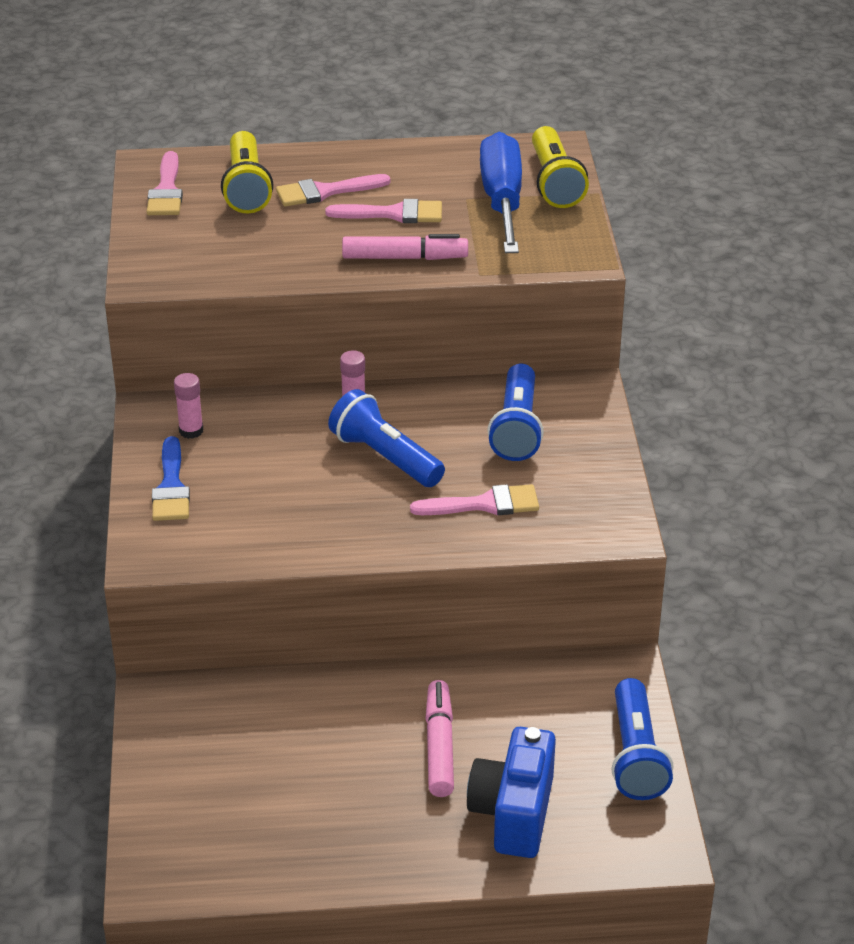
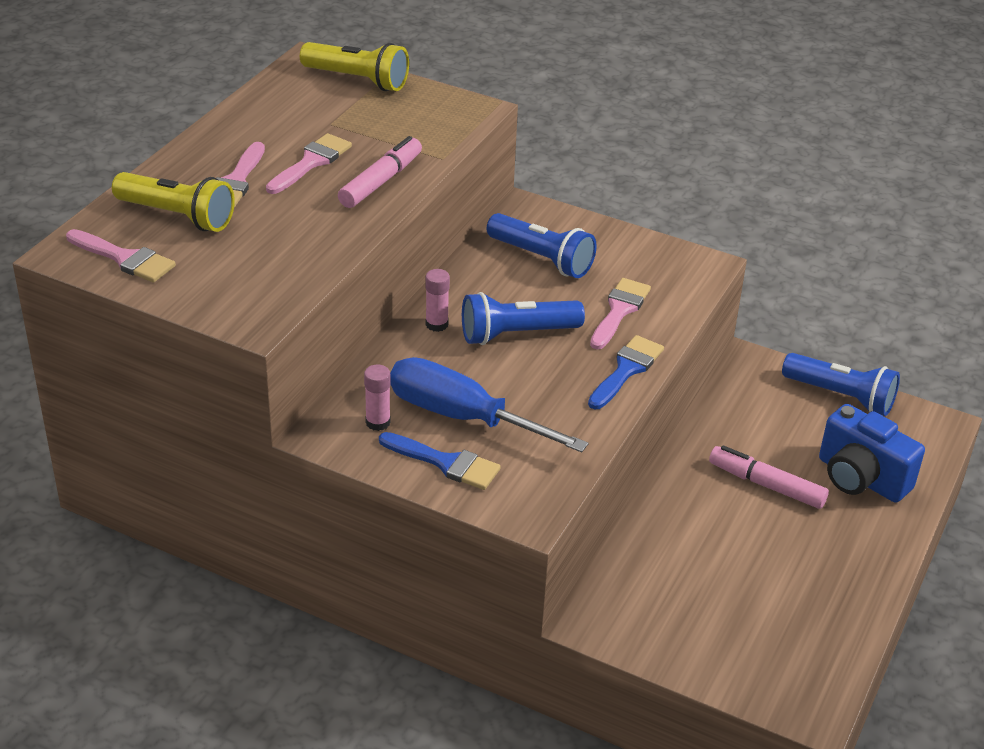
camera: 60 degrees left, 0 degrees up
blue screwdriver [480,132,522,253] -> blue screwdriver moved to [390,357,589,453]
none -> blue brush [588,335,664,409]

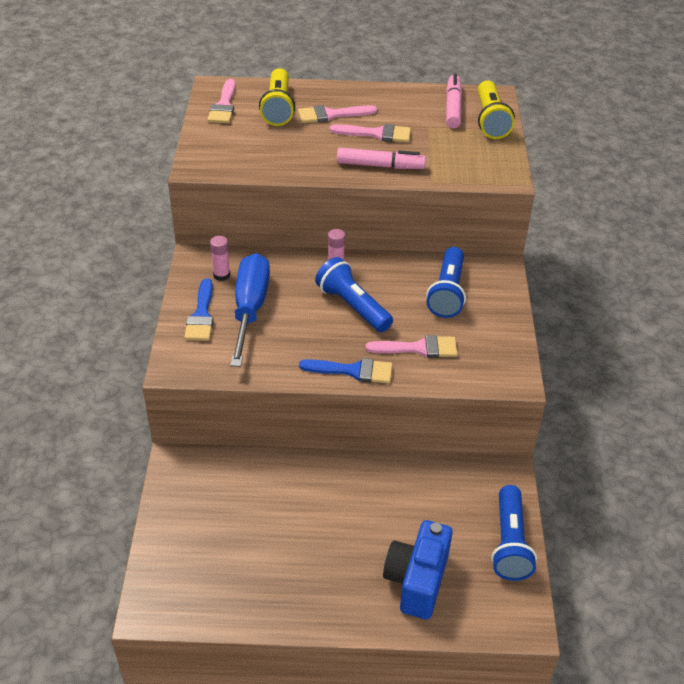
camera: 65 degrees right, 5 degrees up
pink marker [709,446,829,509] -> pink marker moved to [446,74,462,128]

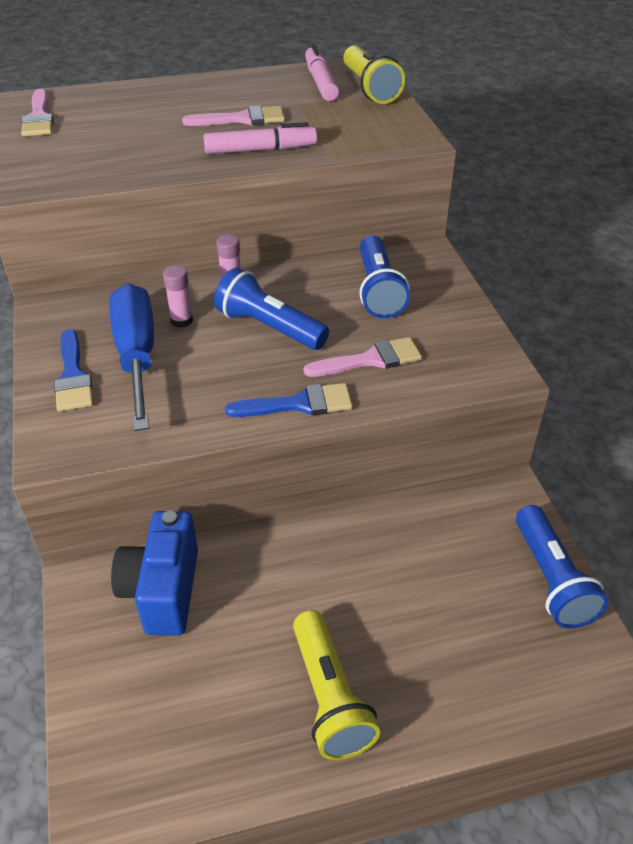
camera: 15 degrees left, 0 degrees up
pink glue stick [210,236,230,281] -> pink glue stick moved to [163,265,193,328]
yellow flashlight [259,68,295,126] -> yellow flashlight moved to [293,610,380,760]
pink brush [298,105,377,123] -> none
blue camera [383,520,452,620] -> blue camera moved to [111,511,198,636]

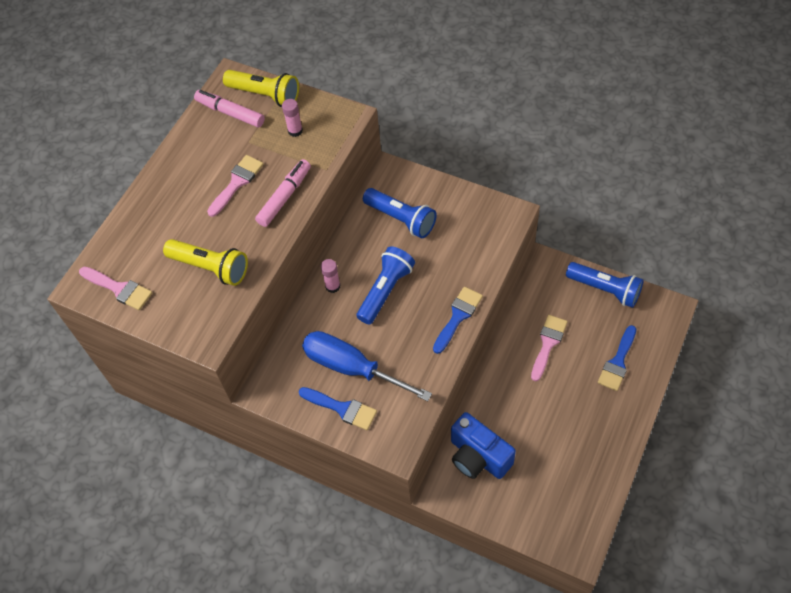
camera: 45 degrees left, 15 degrees up
pink glue stick [163,265,193,328] -> pink glue stick moved to [282,99,303,137]
blue flashlight [214,268,329,350] -> blue flashlight turned 135 degrees clockwise [356,246,415,325]
yellow flashlight [293,610,380,760] -> yellow flashlight moved to [163,239,248,286]
pink brush [304,337,422,377] -> pink brush moved to [531,315,568,381]
none -> blue brush [598,325,636,391]

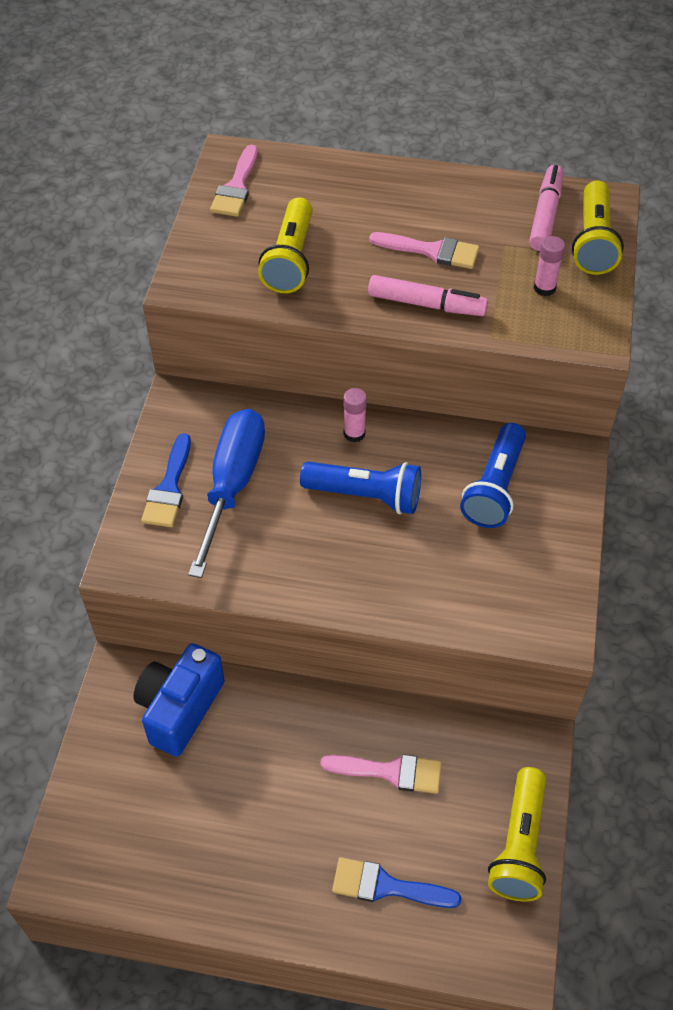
camera: 70 degrees right, 5 degrees down
blue brush [433,287,483,354] -> none
blue flashlight [566,262,644,308] -> yellow flashlight [488,767,546,901]

